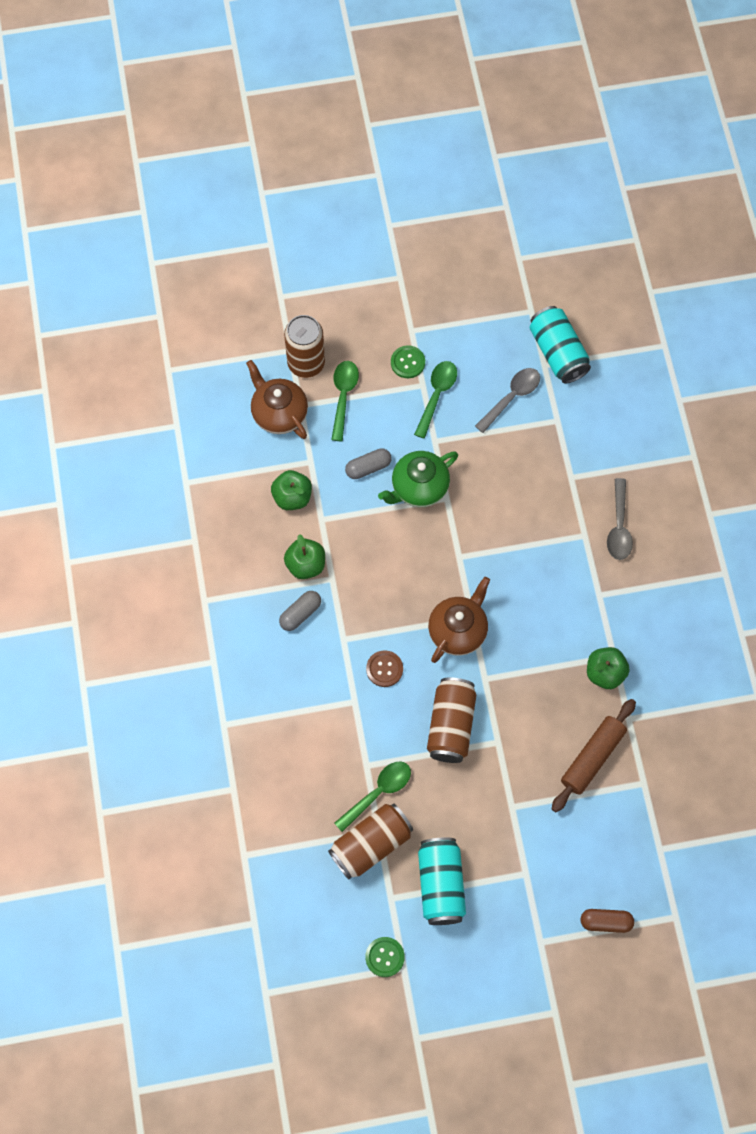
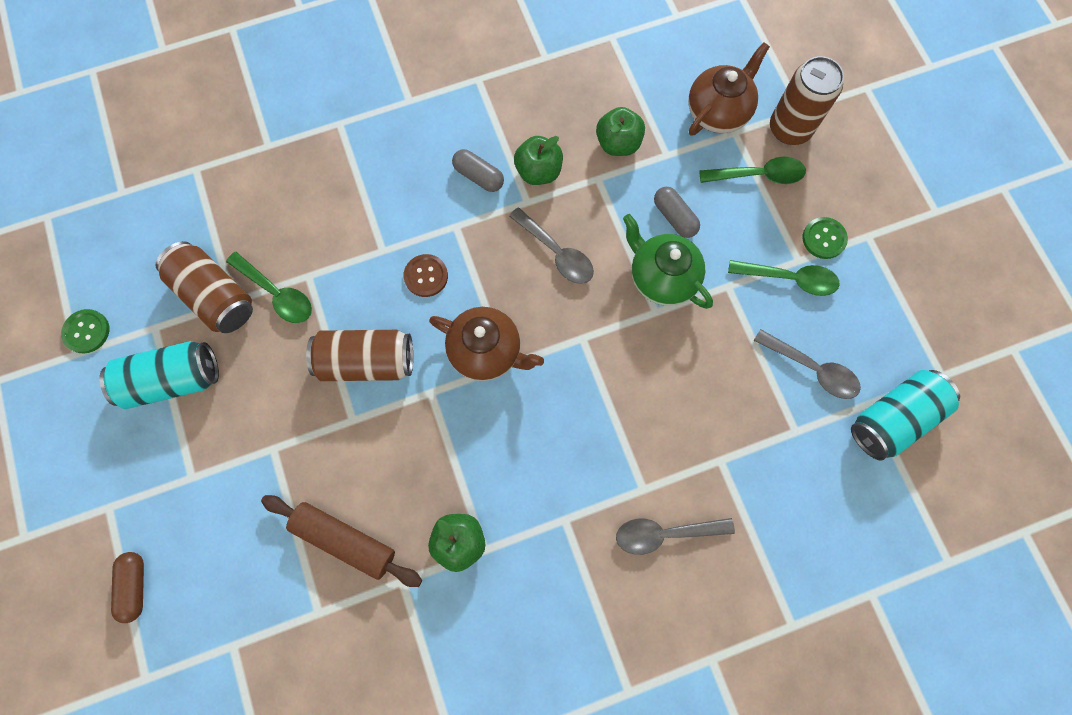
camera: 80 degrees right, 5 degrees up
none -> grey spoon [509,207,594,284]

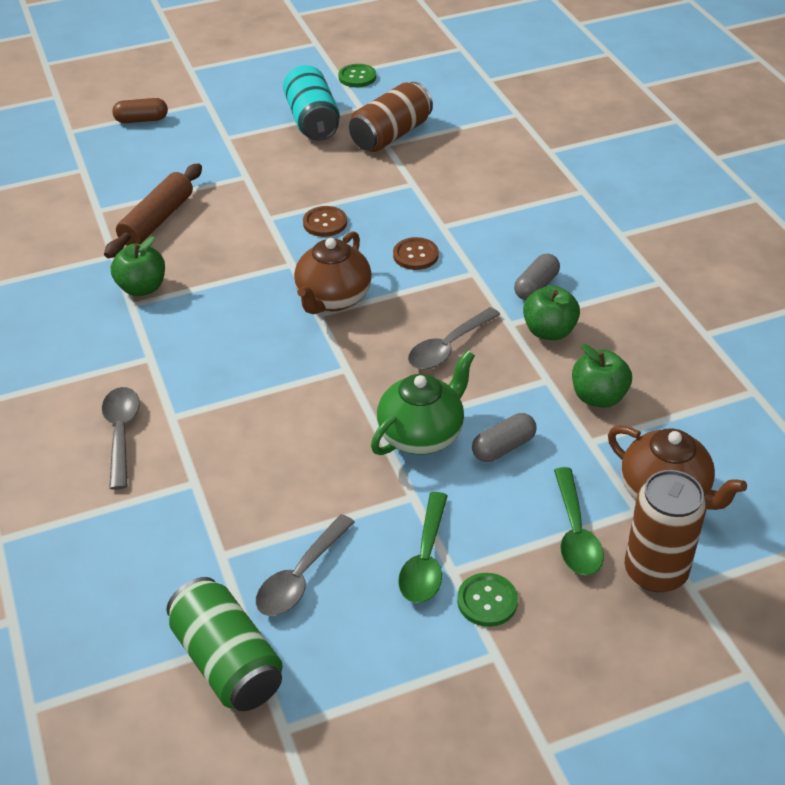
camera: 90 degrees right, 30 degrees down
green spoon [226,252,312,323] -> none
brown can [306,330,413,381] -> brown button [303,206,347,237]
turquoise can [851,370,960,461] -> green can [166,577,283,711]

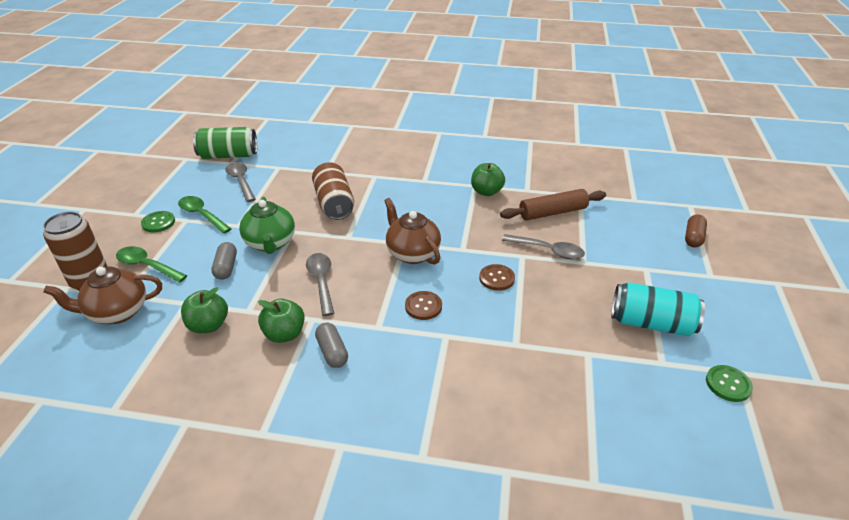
camera: 120 degrees right, 5 degrees down
grey spoon [102,387,140,490] -> grey spoon moved to [502,234,585,260]
brown rolling pin [104,163,202,258] -> brown rolling pin turned 75 degrees counterclockwise [500,189,606,220]
brown can [349,82,433,152] -> brown can moved to [312,162,354,220]

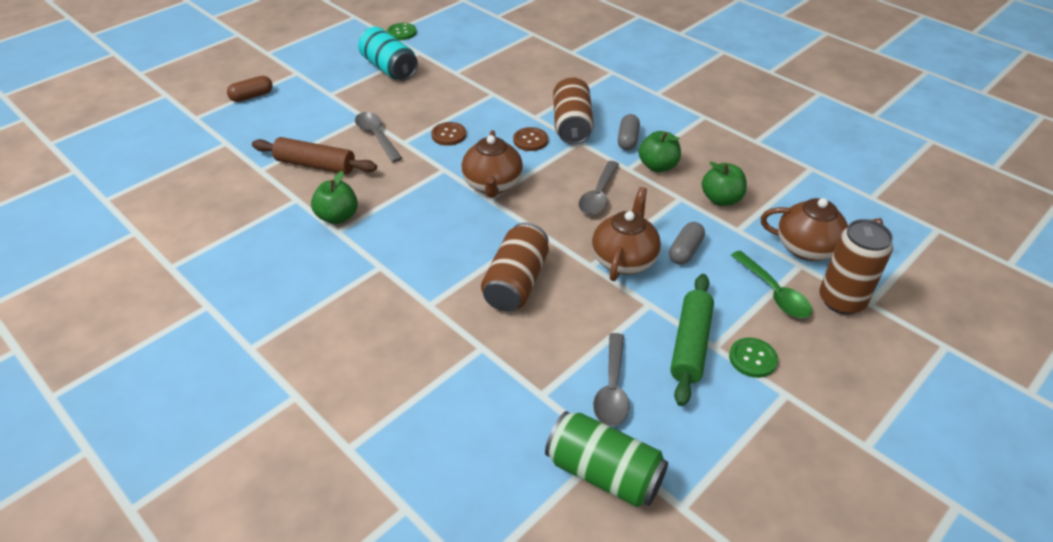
camera: 145 degrees left, 5 degrees up
green spoon [178,196,232,234] -> green rolling pin [670,274,714,406]
green teapot [239,197,295,254] -> brown teapot [592,187,661,281]
none -> brown can [553,78,594,144]

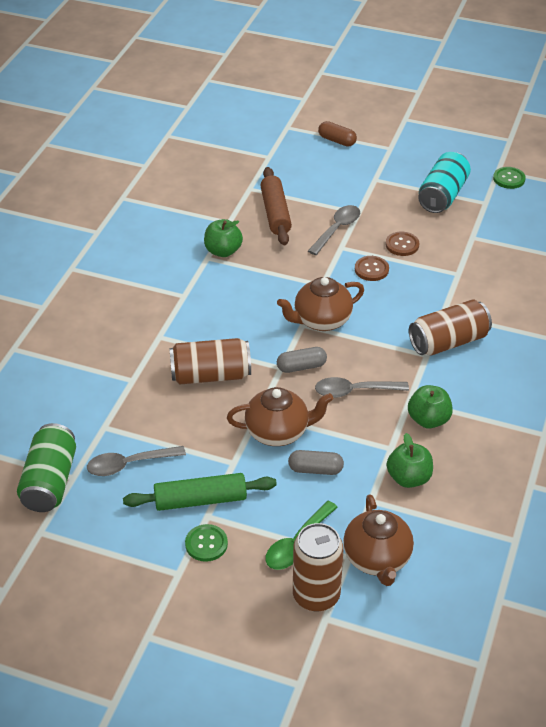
camera: 65 degrees right, 0 degrees up
brown button [513,127,548,151] -> brown button moved to [386,232,420,256]
grey capsule [618,114,640,150] -> grey capsule moved to [277,347,327,373]

